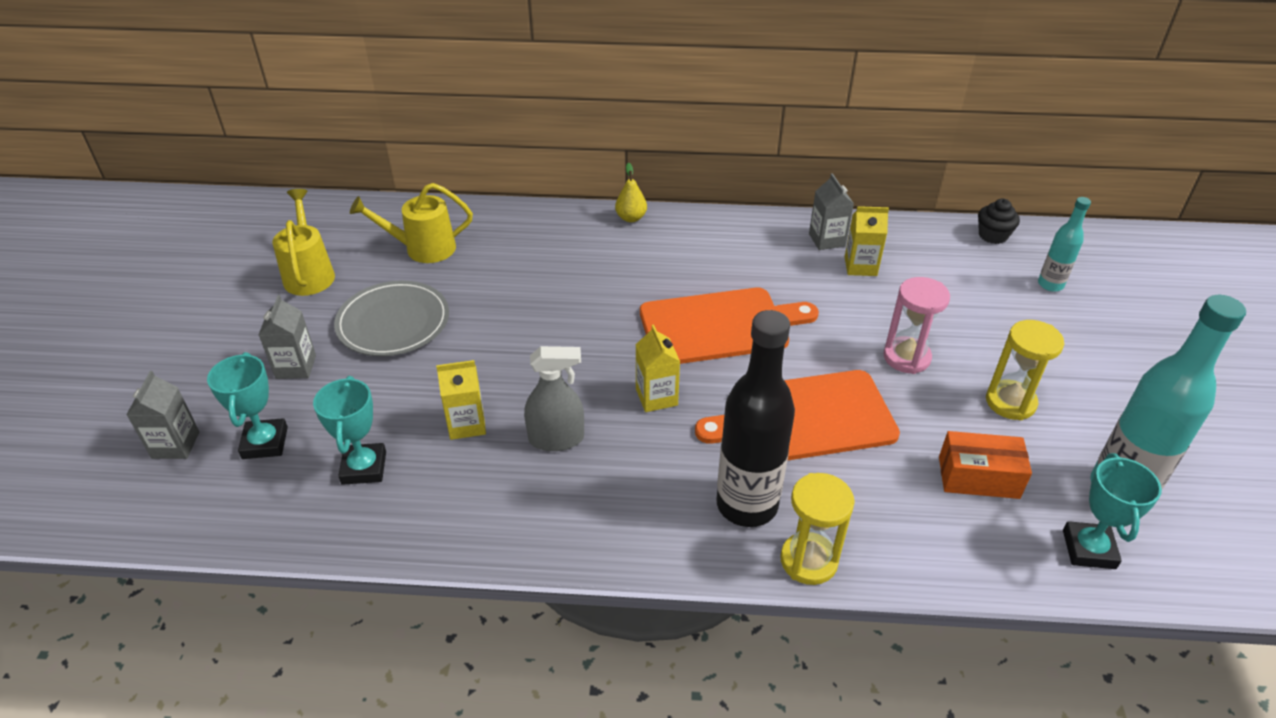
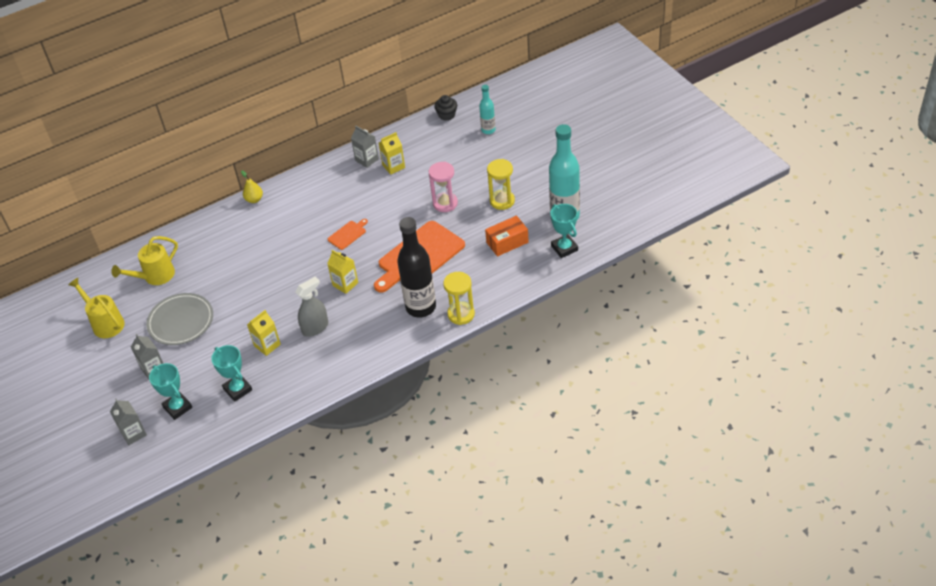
camera: 30 degrees left, 5 degrees up
orange cutting board [640,288,819,364] -> orange cutting board [328,219,368,250], size x0.45

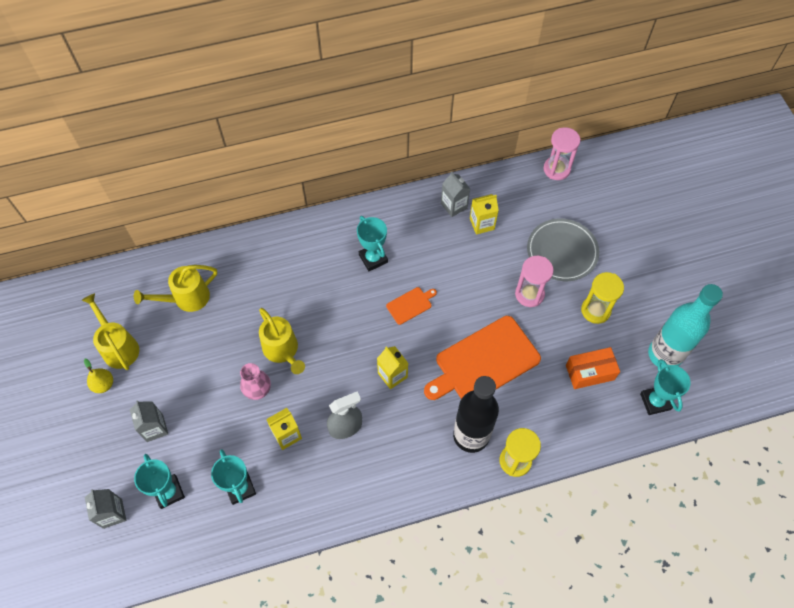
camera: 10 degrees right, 15 degrees up
grey plate [146,293,213,345] -> grey plate moved to [527,218,599,281]
yellow pear [241,171,263,203] -> yellow pear moved to [84,359,113,393]
black cupcake [434,95,457,121] -> pink hourglass [544,127,581,180]
turquoise bottle [479,85,496,134] -> none
none -> pink vase [240,363,271,400]
none -> yellow watering can [259,308,305,374]
none -> turquoise trophy [357,216,388,271]

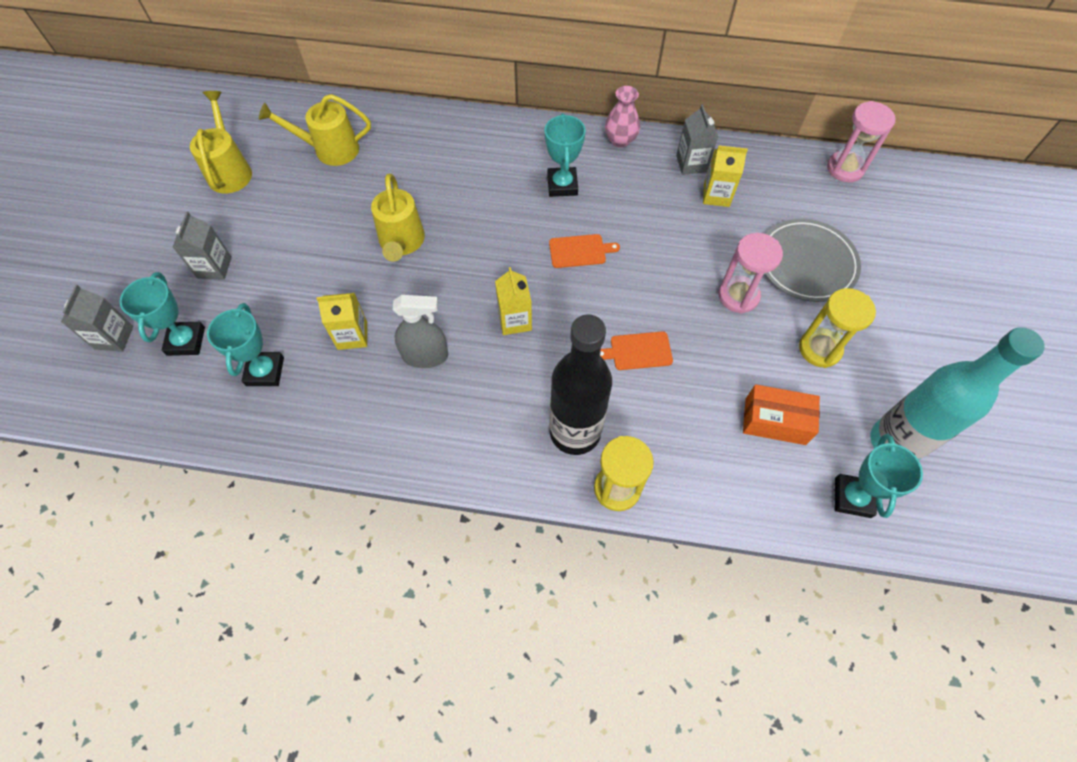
camera: 25 degrees right, 0 degrees up
yellow pear [84,359,113,393] -> none
pink vase [240,363,271,400] -> pink vase moved to [605,86,640,148]
orange cutting board [424,316,541,400] -> orange cutting board [600,331,673,370], size x0.45

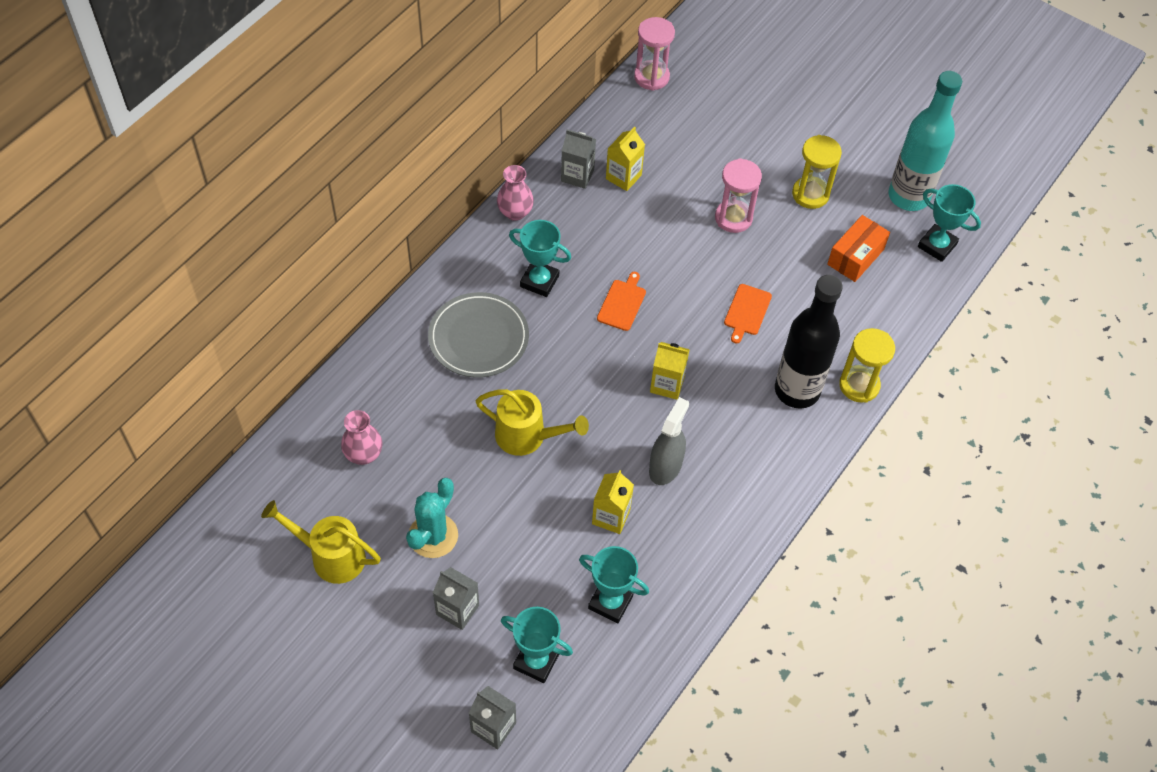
camera: 65 degrees left, 5 degrees down
yellow watering can [259,94,371,166] -> pink vase [341,410,383,465]
grey plate [765,219,861,302] -> grey plate moved to [428,292,529,378]
none -> turquoise cactus [406,478,458,558]

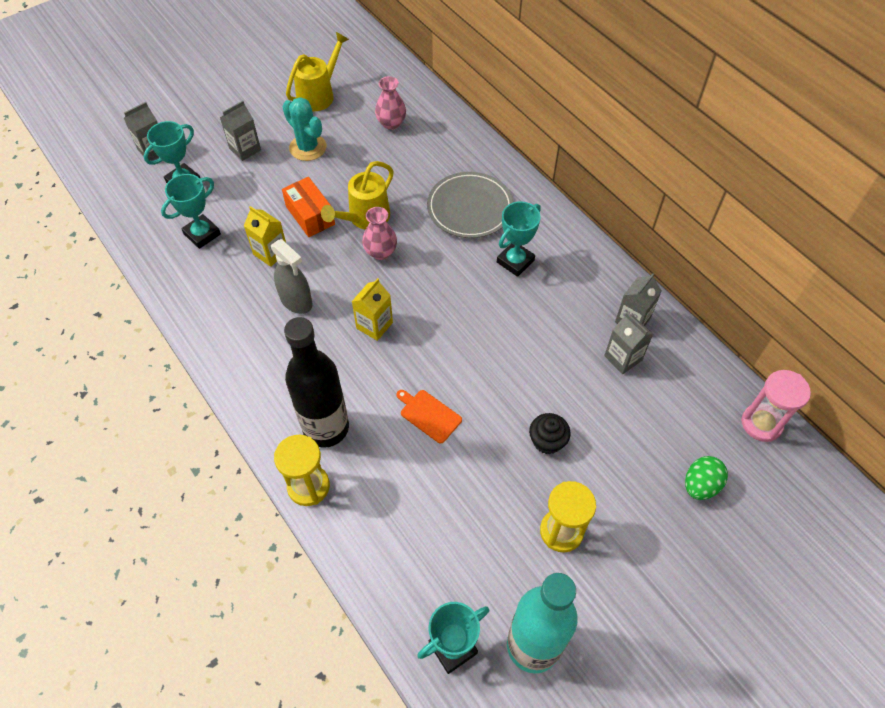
camera: 110 degrees right, 0 degrees up
pink vase [497,165,534,221] -> pink vase moved to [362,207,397,260]
orange cutting board [597,272,646,331] -> none
yellow carton [606,127,645,191] -> grey carton [604,312,653,374]
pink hourglass [715,158,762,233] -> black cupcake [529,413,571,454]
orange box [827,215,890,282] -> orange box moved to [282,177,335,237]
none -> green egg [685,456,728,500]

